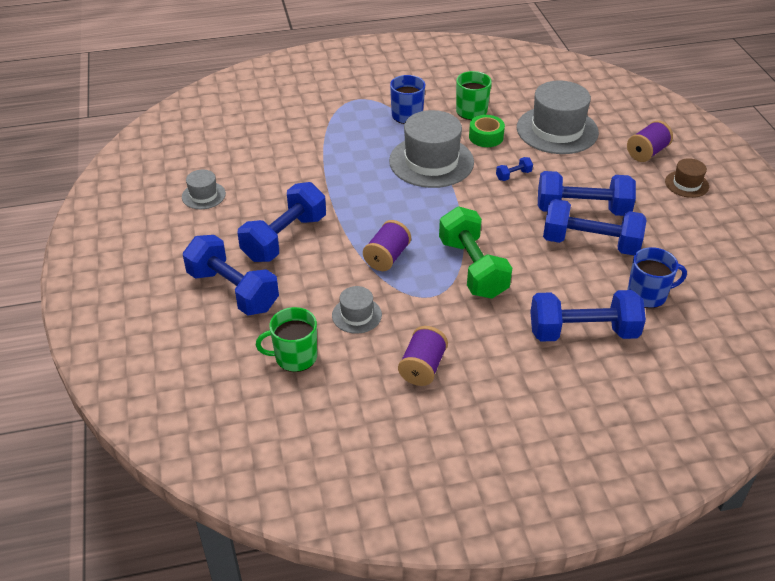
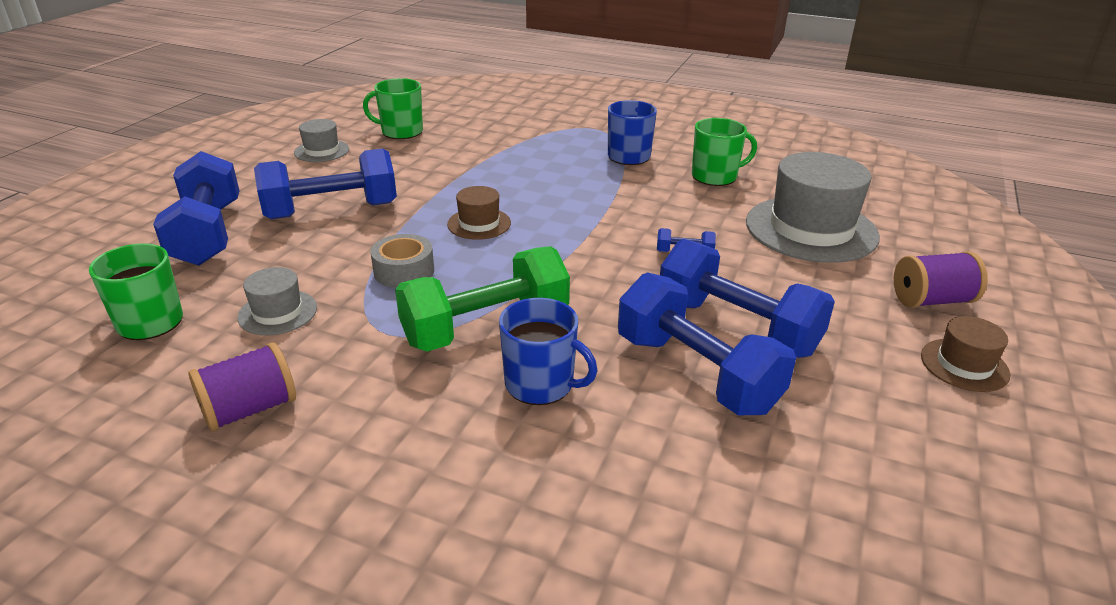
camera: 35 degrees right, 10 degrees down
purple spool [363,220,411,271] -> grey tape [371,234,434,288]
grey hat [389,110,474,188] -> none
green dumbbell [439,206,512,299] -> green dumbbell turned 45 degrees clockwise [395,246,570,351]
green tape [469,115,505,147] -> none
blue dumbbell [530,290,646,342] -> none
blue mug [627,247,687,308] -> blue mug moved to [499,298,598,405]
none -> green mug [363,78,423,139]
none -> brown hat [447,186,511,240]

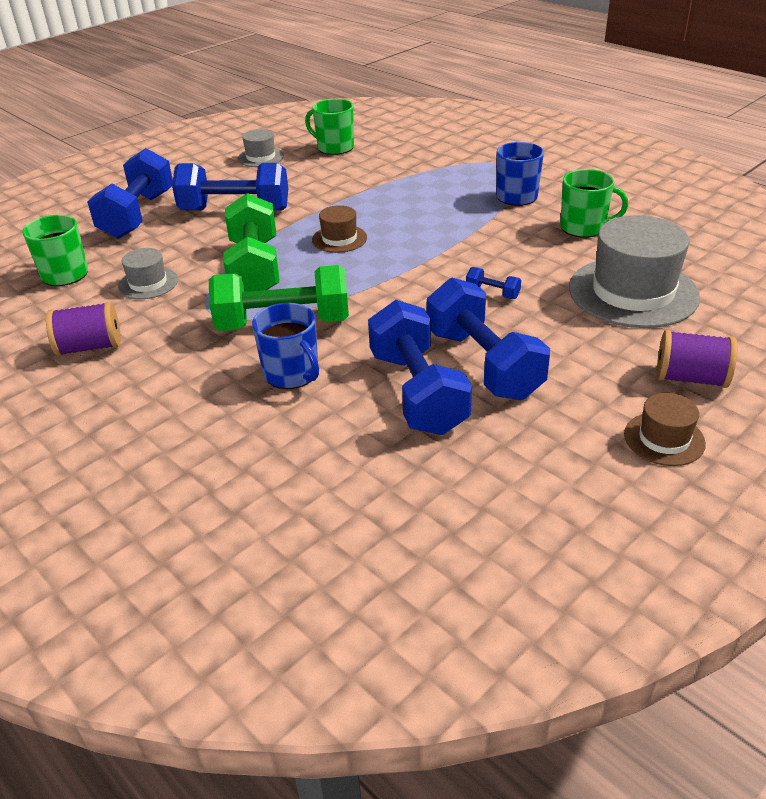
camera: 25 degrees right, 5 degrees up
grey tape [371,234,434,288] -> green dumbbell [223,193,280,292]

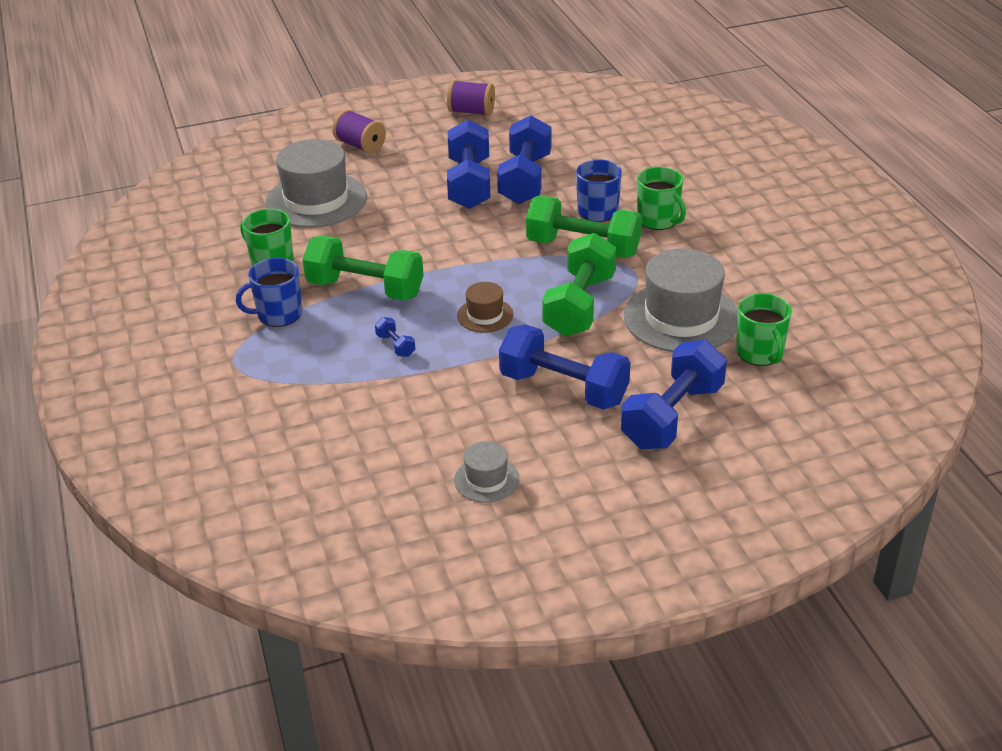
camera: 155 degrees left, 0 degrees up
purple spool [46,302,121,356] -> purple spool moved to [447,80,495,116]
grey hat [118,248,178,299] -> grey hat [624,248,738,352], size x2.03
green mug [305,99,354,155] -> green mug moved to [637,167,686,230]
blue dumbbell [466,267,521,299] -> blue dumbbell moved to [375,317,415,357]
brown hat [624,393,706,466] -> none
none -> green dumbbell [302,236,424,301]

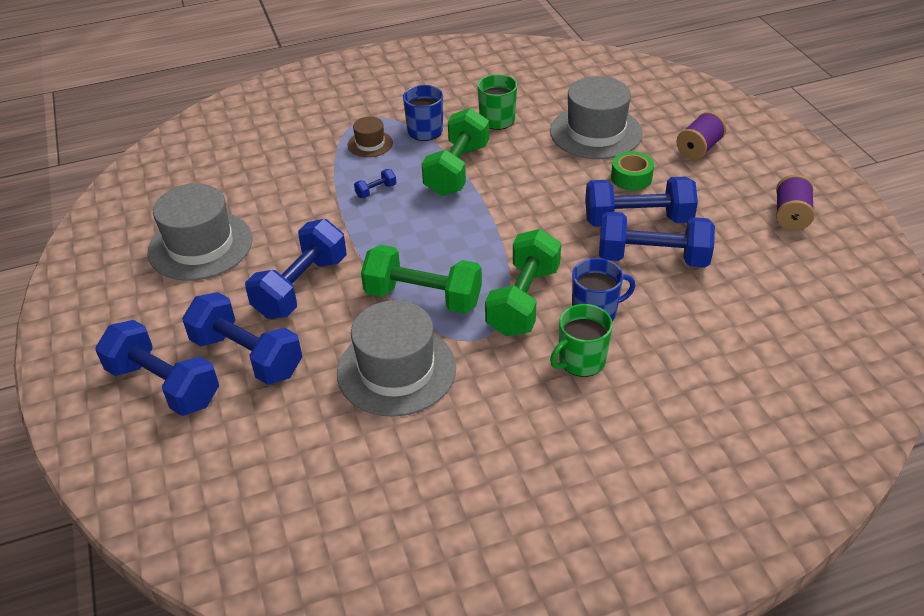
camera: 90 degrees right, 5 degrees up
grey hat [454,441,519,503] -> grey hat [148,184,253,281], size x2.03
brown hat [457,282,513,332] -> brown hat moved to [348,117,393,157]
green mug [736,293,792,366] -> none
none -> blue dumbbell [95,320,219,416]
none -> green tape [611,151,654,191]

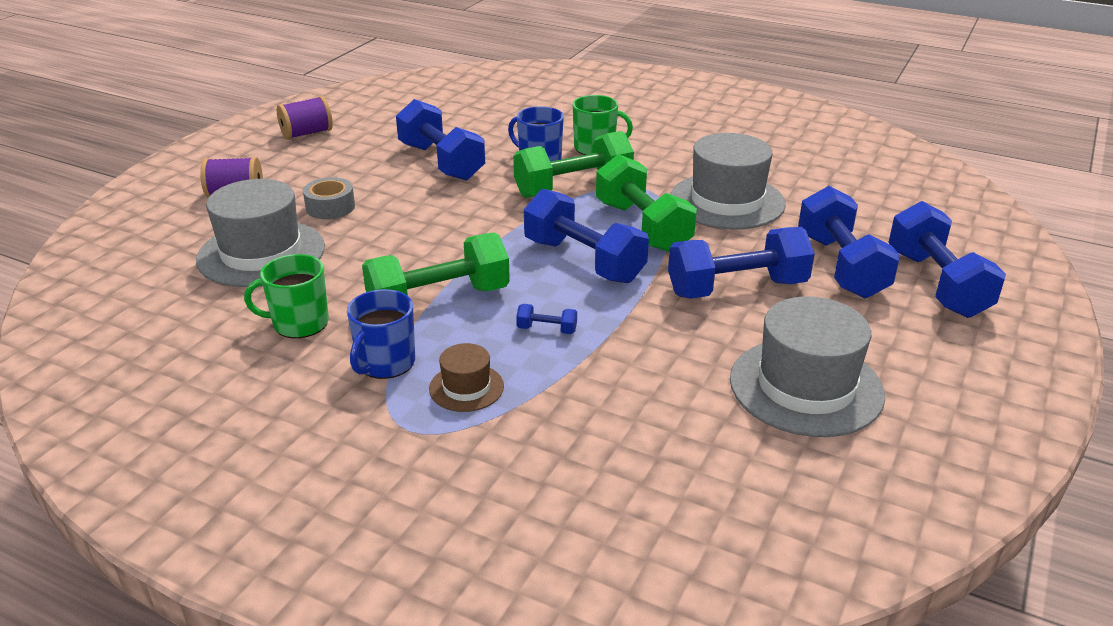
camera: 135 degrees left, 10 degrees down
blue dumbbell [585,176,698,227] -> blue dumbbell moved to [524,189,649,283]
green tape [611,151,654,191] -> grey tape [303,177,355,219]

